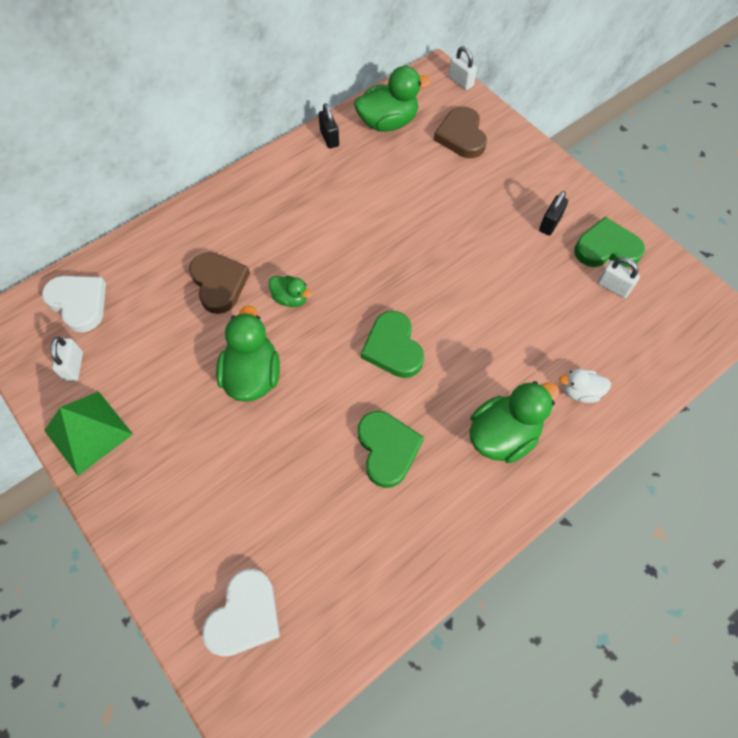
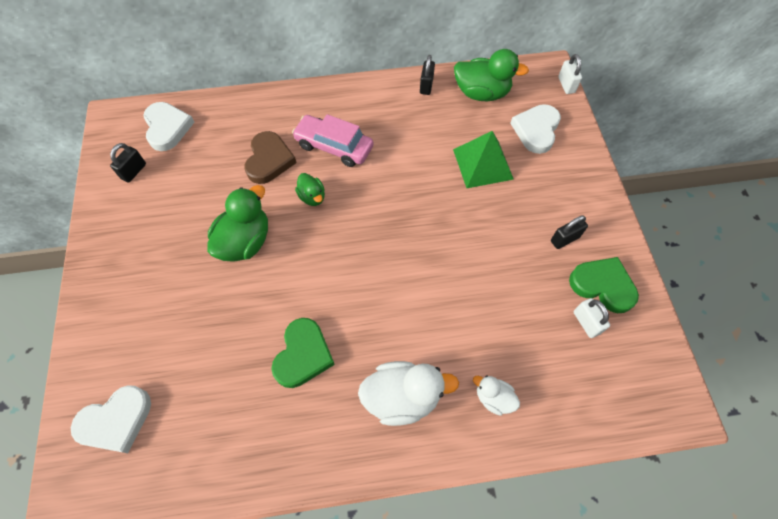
camera: 30 degrees right, 0 degrees up
green pyramid [44,391,133,476] -> green pyramid moved to [453,131,514,188]
white padlock [50,337,83,381] -> black padlock [110,143,146,183]
green heart [361,311,424,378] -> none
brown heart [434,107,487,158] -> white heart [510,104,561,154]
green duck [469,381,560,463] -> white duck [358,361,459,426]
none -> pink car [292,114,373,167]

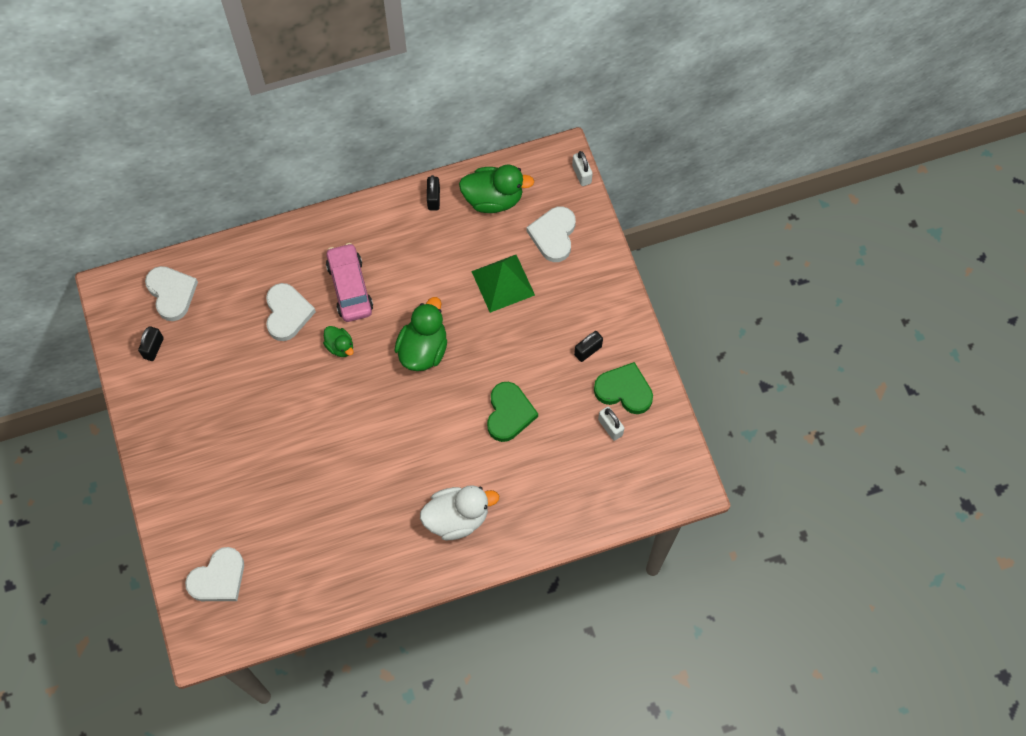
camera: 10 degrees left, 5 degrees up
green duck [207,185,268,262] -> green duck moved to [394,297,447,371]
brown heart [244,131,297,184] -> white heart [266,283,316,341]
green heart [271,318,335,388] -> green heart moved to [487,382,538,442]
pink car [292,114,373,167] -> pink car turned 60 degrees clockwise [326,243,373,322]
white duck [473,376,520,416] -> none

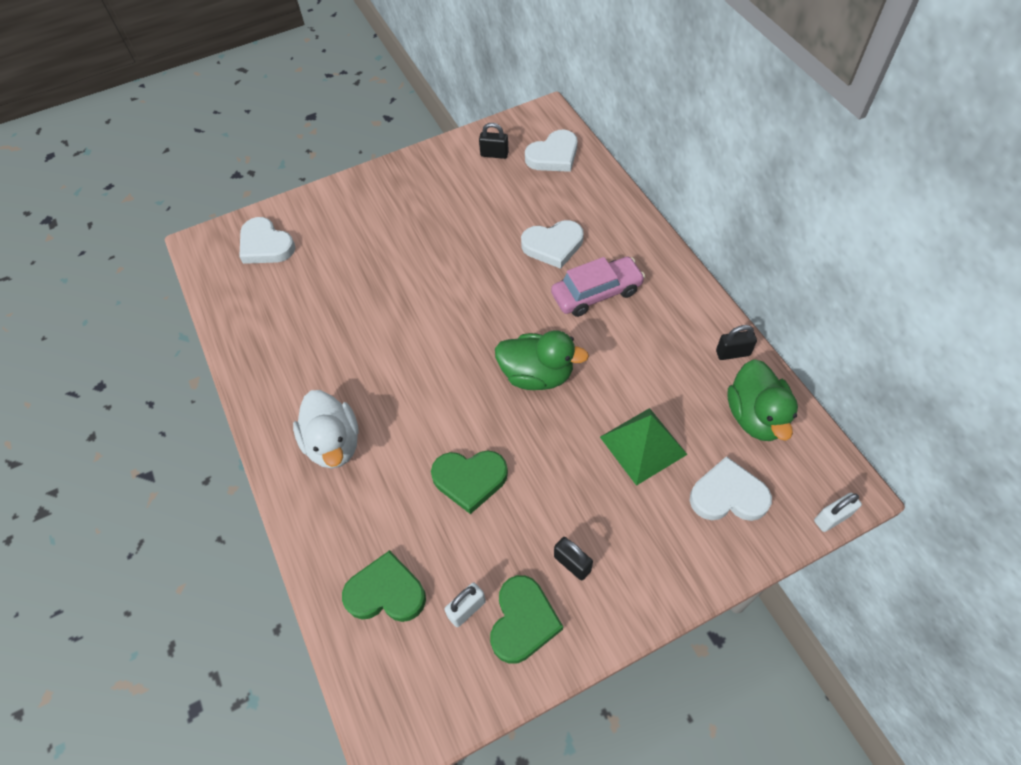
camera: 85 degrees right, 10 degrees down
green duck [323,326,354,357] -> none
none -> green heart [342,550,426,622]

